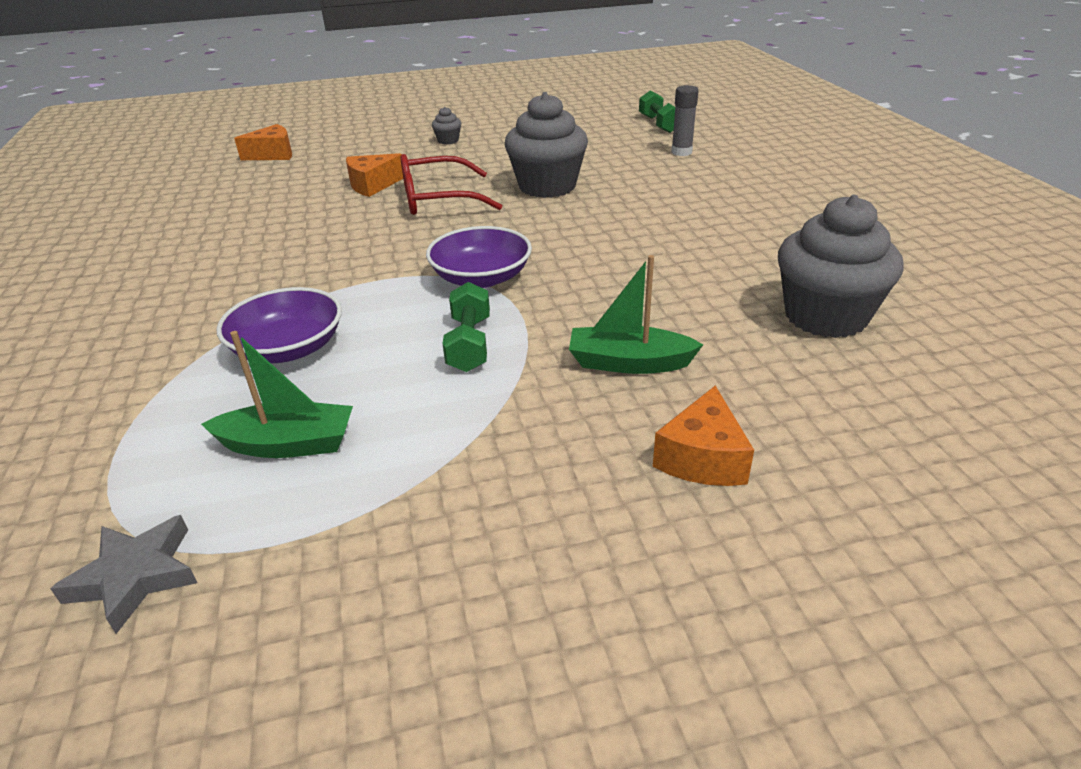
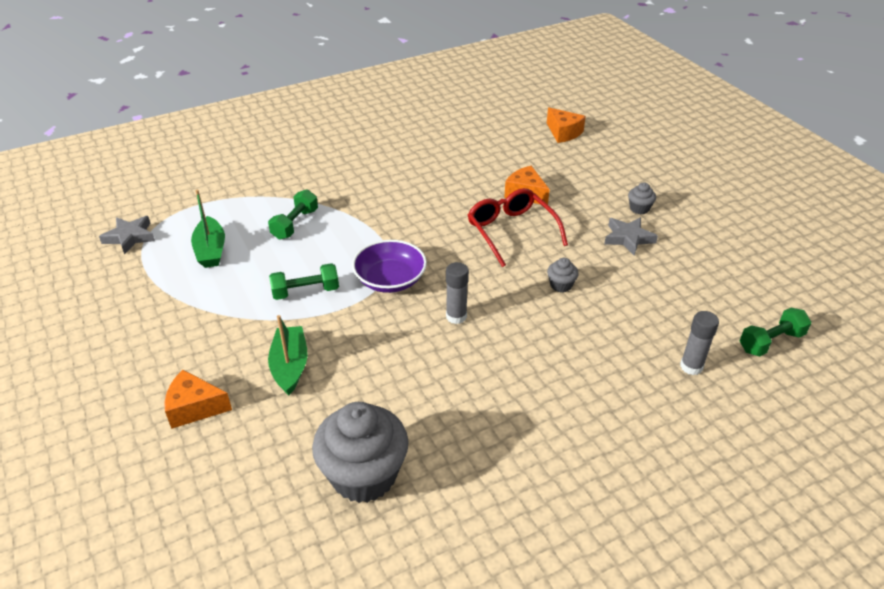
camera: 75 degrees right, 5 degrees up
purple bowl [216,287,342,363] -> green dumbbell [268,189,318,240]
grey cupcake [505,92,588,198] -> grey cupcake [547,258,579,293], size x0.43
none -> grey glue stick [446,262,469,324]
none -> grey star [604,217,658,255]

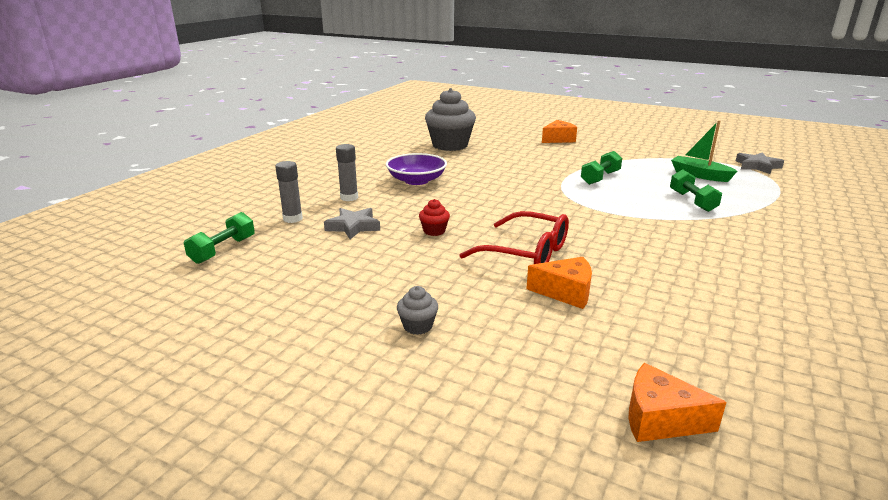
camera: 145 degrees right, 15 degrees down
green boat [268,315,308,395] -> none
purple bowl [352,240,427,293] -> purple bowl moved to [386,153,447,185]
grey glue stick [446,262,469,324] -> grey glue stick moved to [336,144,358,201]
grey cupcake [547,258,579,293] -> red cupcake [419,199,450,236]
grey star [604,217,658,255] -> grey star moved to [324,208,380,239]

